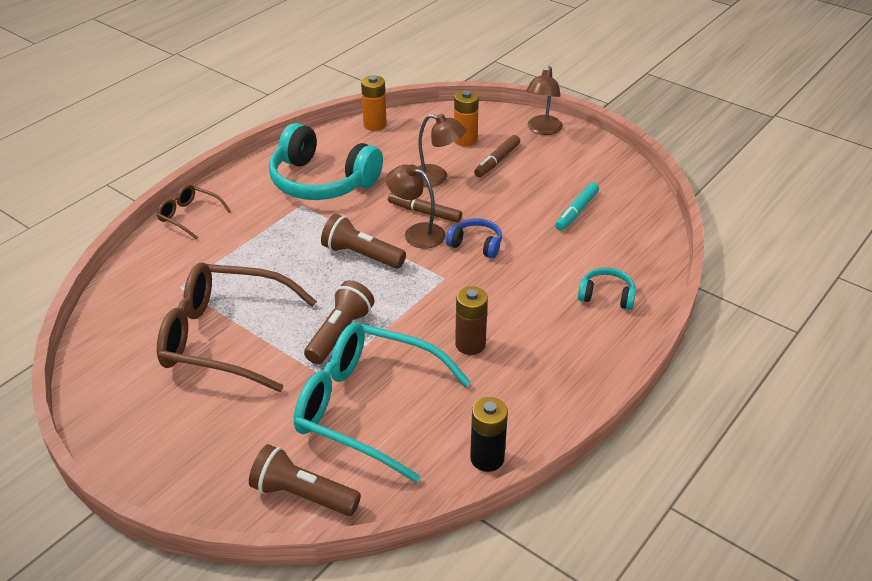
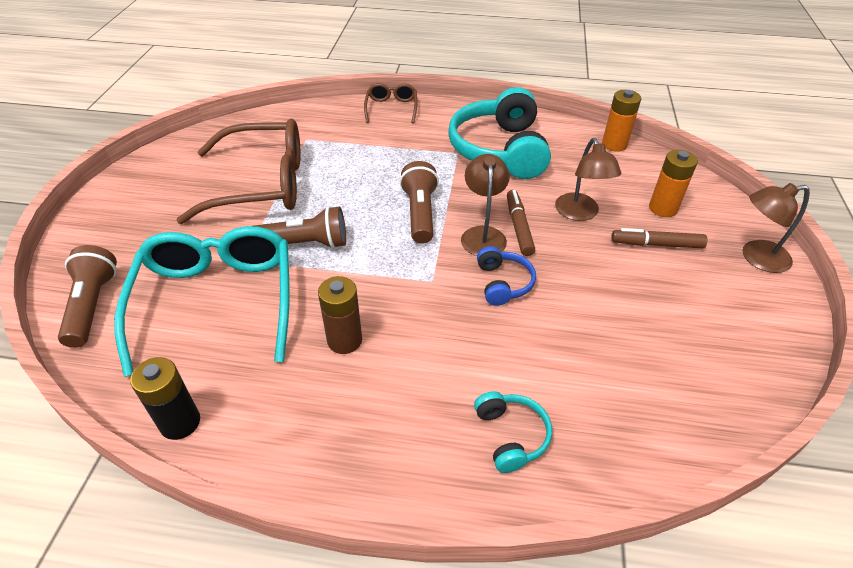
camera: 60 degrees right, 5 degrees up
brown glasses [157,263,317,392] -> brown glasses turned 105 degrees clockwise [176,119,301,224]
turquoise marker [555,182,599,231] -> none

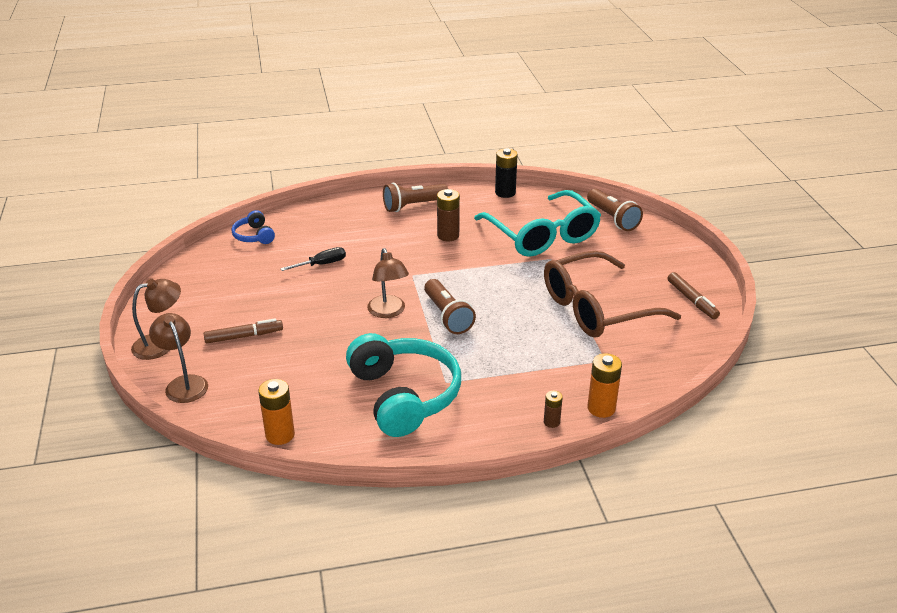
camera: 160 degrees right, 10 degrees down
brown flashlight [254,206,346,249] -> brown flashlight moved to [383,183,448,212]
brown glasses [364,83,417,124] -> brown battery [544,390,563,428]
turquoise headphones [474,391,552,473] -> none
blue headphones [477,246,536,306] -> blue headphones moved to [231,210,275,244]
brown marker [507,190,535,256] -> brown marker moved to [668,272,720,319]
brown lamp [555,138,622,221] -> brown lamp moved to [149,313,208,403]
orange battery [649,150,698,217] -> orange battery moved to [588,353,622,418]
none -> black screwdriver [280,247,346,271]

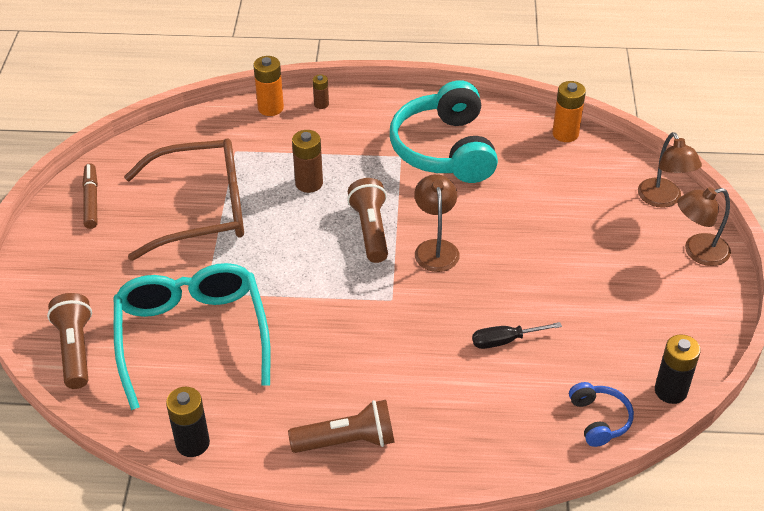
camera: 165 degrees left, 10 degrees up
brown marker [204,318,283,343] -> none
brown battery [437,189,460,241] -> brown battery moved to [292,130,323,193]
none -> black battery [655,334,701,404]

